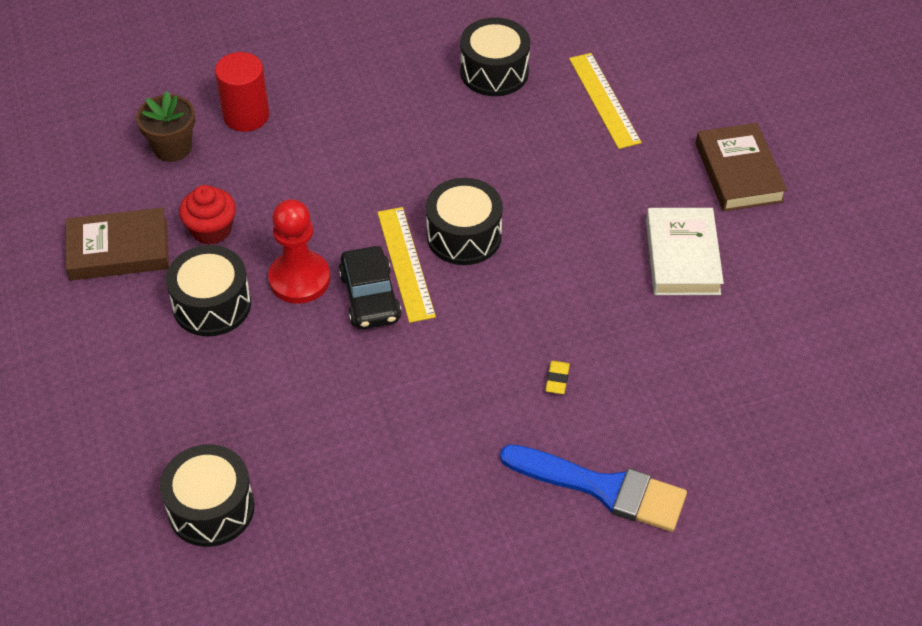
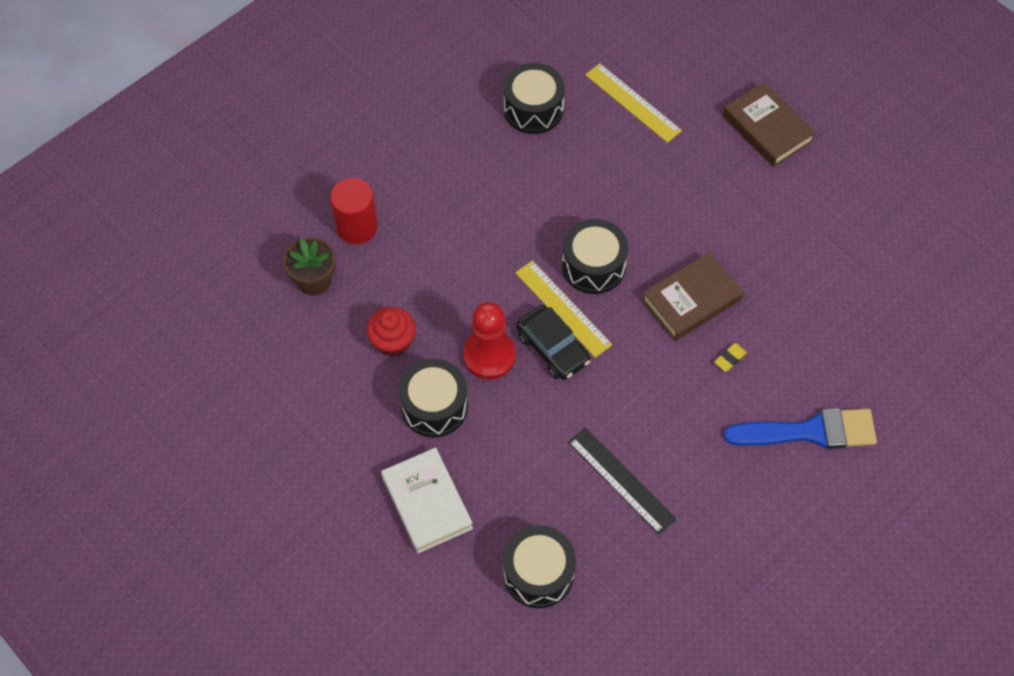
camera: 25 degrees left, 10 degrees up
brown book [66,207,169,281] -> brown book moved to [642,252,744,341]
yellow eraser [545,361,570,394] -> yellow eraser turned 60 degrees clockwise [714,343,747,372]
white book [646,208,724,295] -> white book moved to [381,448,473,553]
none -> black ruler [568,428,677,535]

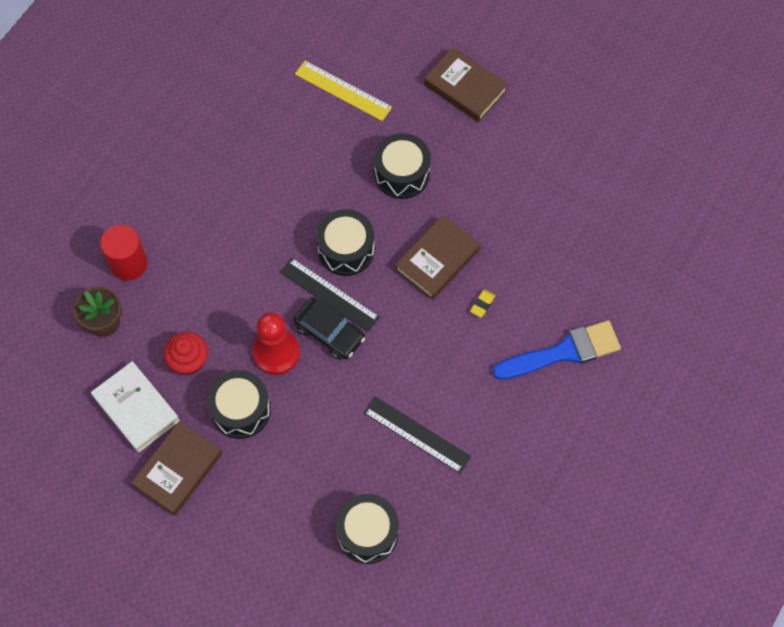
camera: 15 degrees left, 5 degrees up
white book [381,448,473,553] -> white book moved to [91,361,180,453]
black drum [504,63,565,134] -> black drum moved to [374,133,431,199]
yellow ruler [515,260,613,358] -> black ruler [280,258,380,332]
none -> brown book [131,421,222,516]

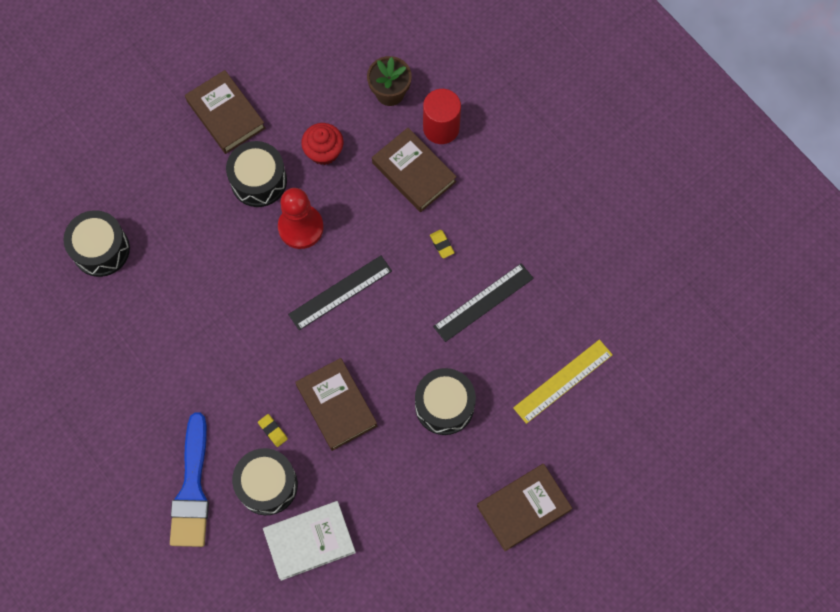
camera: 110 degrees right, 5 degrees up
white book [91,361,180,453] -> white book moved to [263,501,356,581]
black car [293,297,365,360] -> none
black drum [316,209,375,276] -> black drum moved to [232,448,298,515]
black ruler [364,396,471,473] -> black ruler moved to [433,263,534,342]
none -> brown book [372,128,457,212]
none -> yellow eraser [430,230,455,258]

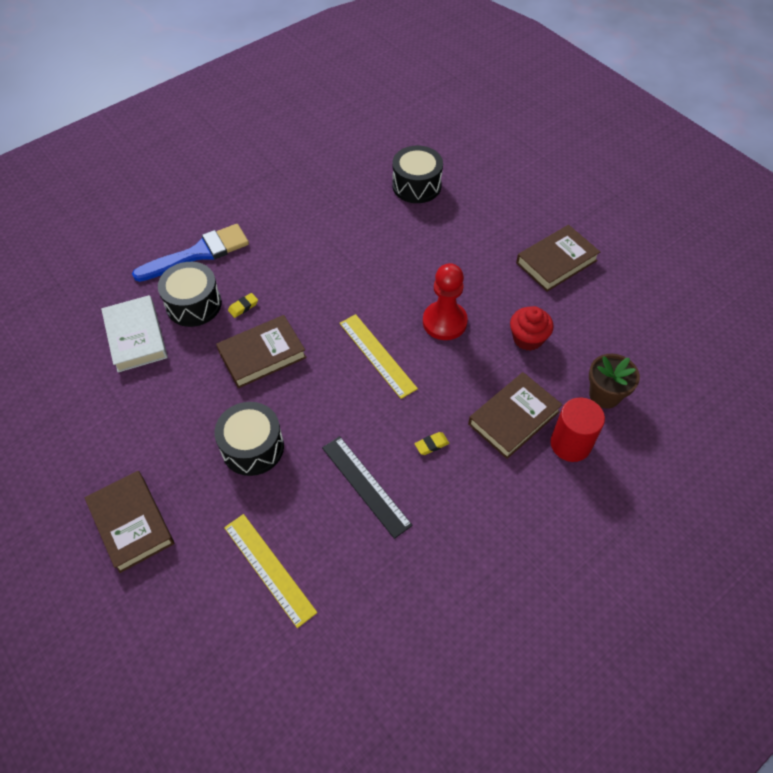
camera: 90 degrees right, 15 degrees down
blue brush [170,412,209,547] -> blue brush turned 150 degrees clockwise [132,224,249,282]
black drum [226,141,287,207] -> none
black ruler [288,256,392,330] -> yellow ruler [339,314,418,399]

